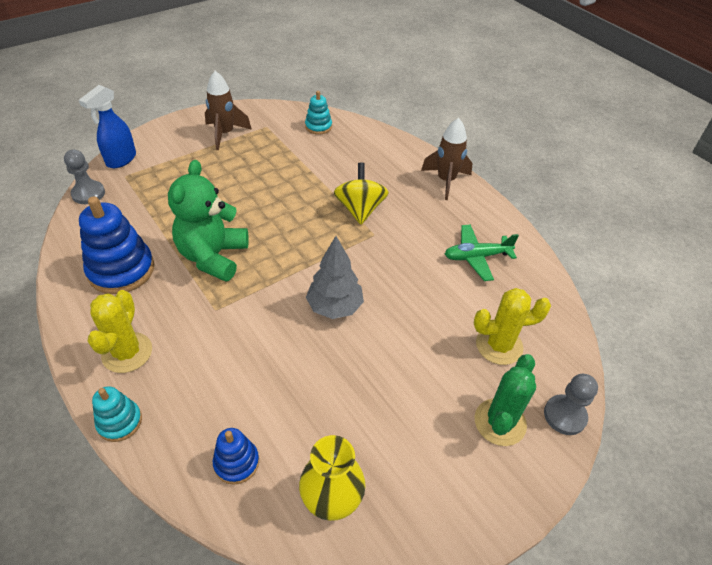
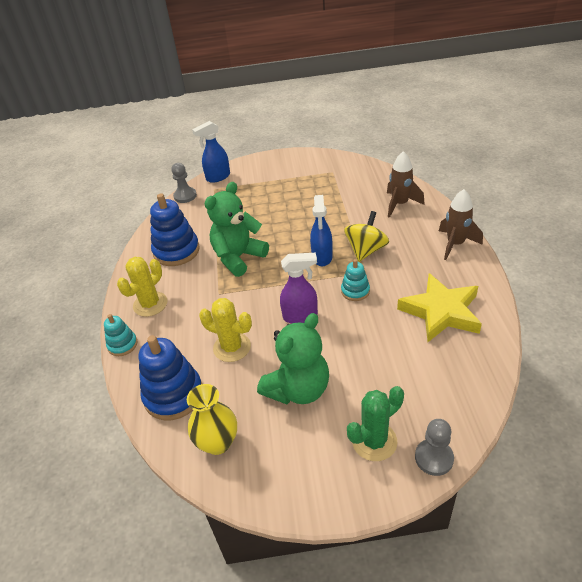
camera: 35 degrees right, 5 degrees down
brown rocket [205,71,252,150] -> brown rocket moved to [387,151,425,218]
blue stacking toy [213,428,259,485] -> blue stacking toy [139,335,202,420], size x1.83
turquoise stacking toy [305,91,332,135] -> turquoise stacking toy moved to [341,259,370,301]
grey tree [306,236,364,319] -> purple spray bottle [280,253,318,324]
green plane [445,224,519,281] -> yellow star [397,273,482,342]
yellow cactus [474,288,551,365] -> yellow cactus moved to [199,298,252,362]
none -> green teddy bear [257,313,329,404]
none -> blue spray bottle [310,195,333,266]

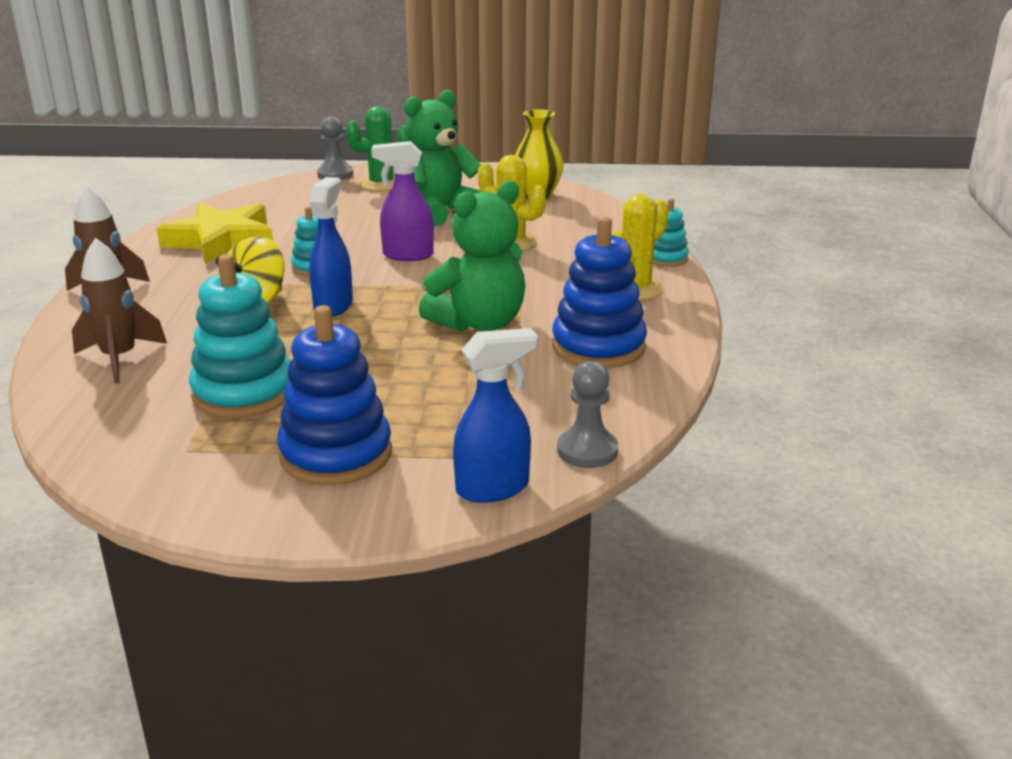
camera: 175 degrees left, 15 degrees down
blue stacking toy [139,335,202,420] -> blue stacking toy moved to [277,305,392,485]
none -> turquoise stacking toy [189,254,290,418]

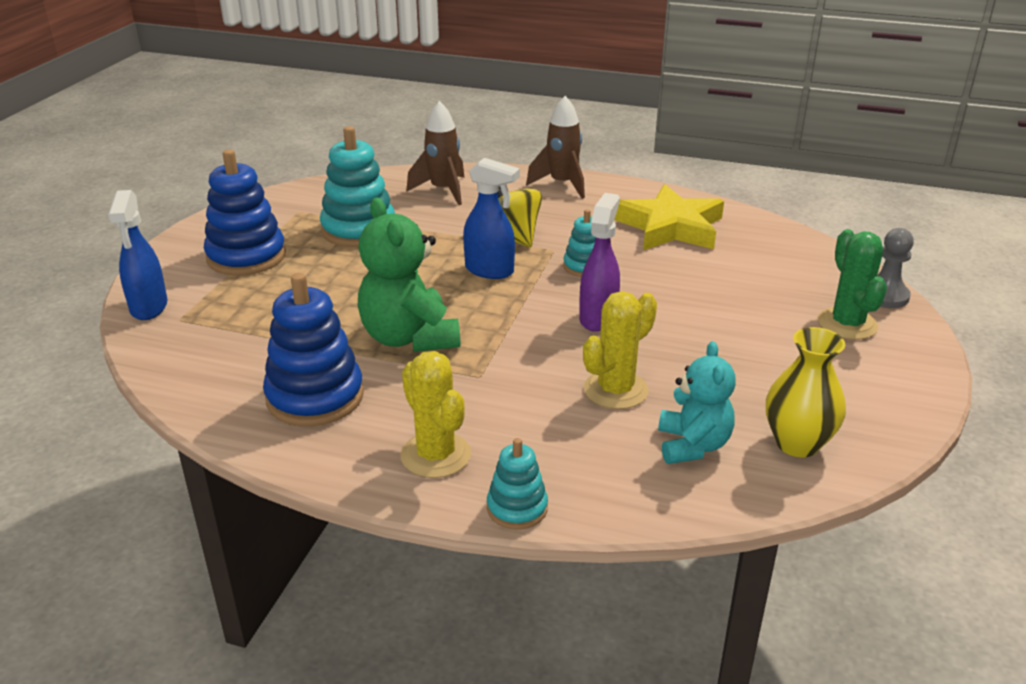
camera: 105 degrees right, 5 degrees up
green teddy bear [404,90,481,226] -> none
grey pawn [557,361,618,468] -> none
none -> turquoise teddy bear [658,341,736,464]

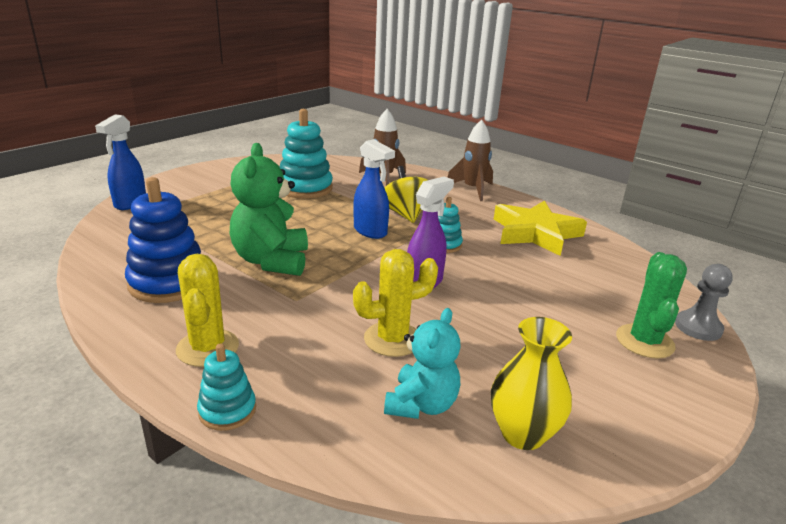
camera: 20 degrees right, 5 degrees down
blue stacking toy [204,149,286,276] -> none

